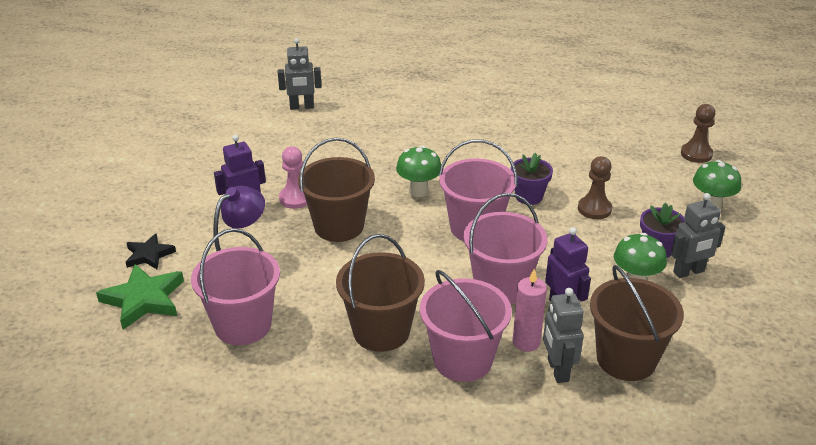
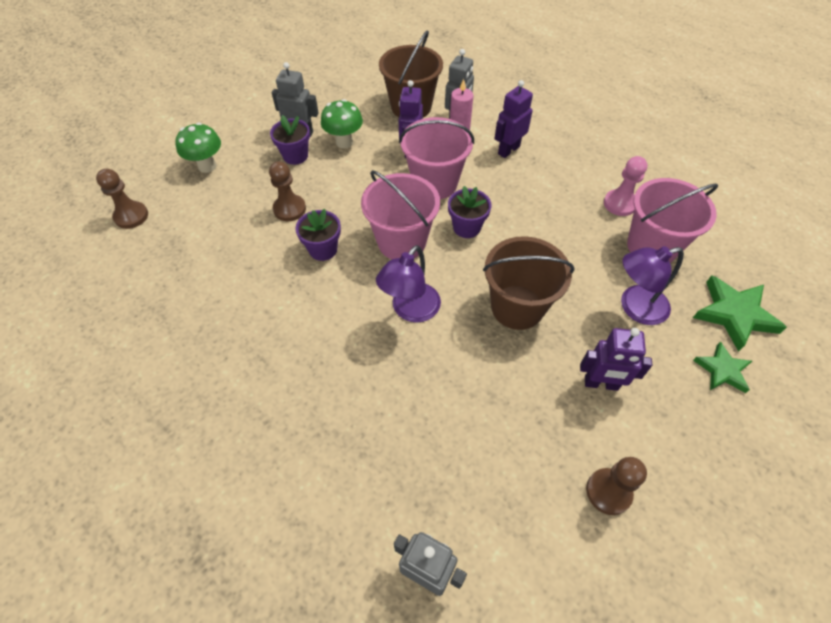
camera: 145 degrees left, 20 degrees up
black star [126,234,176,270] -> green star [693,342,752,393]
pink pawn [279,147,307,209] -> pink pawn moved to [604,156,647,216]
brown bucket [336,234,425,352] -> none
green mushroom [396,146,441,197] -> purple lamp [376,245,441,323]
pink bucket [420,270,512,382] -> purple robot [494,80,533,158]
none -> purple flower pot [448,186,491,238]
none -> brown pawn [586,457,647,515]

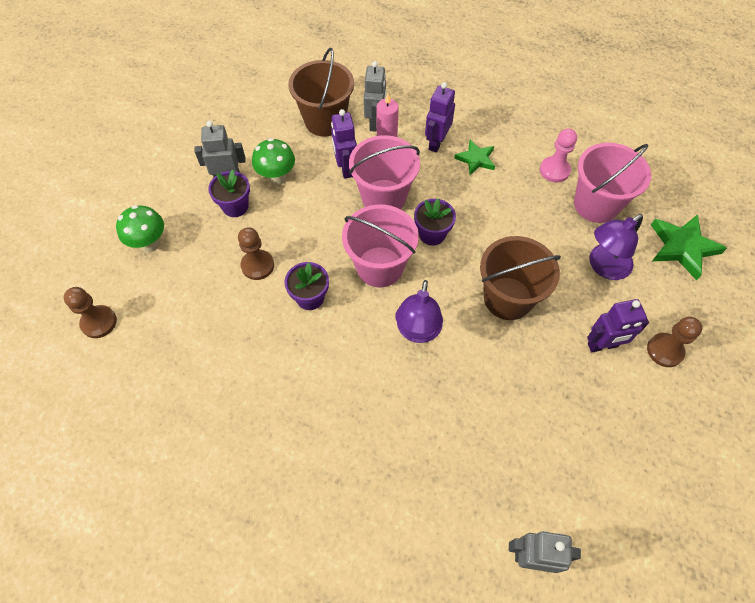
camera: 20 degrees left, 5 degrees up
brown pawn [586,457,647,515] -> brown pawn moved to [647,317,703,367]
green star [693,342,752,393] -> green star moved to [454,140,495,175]

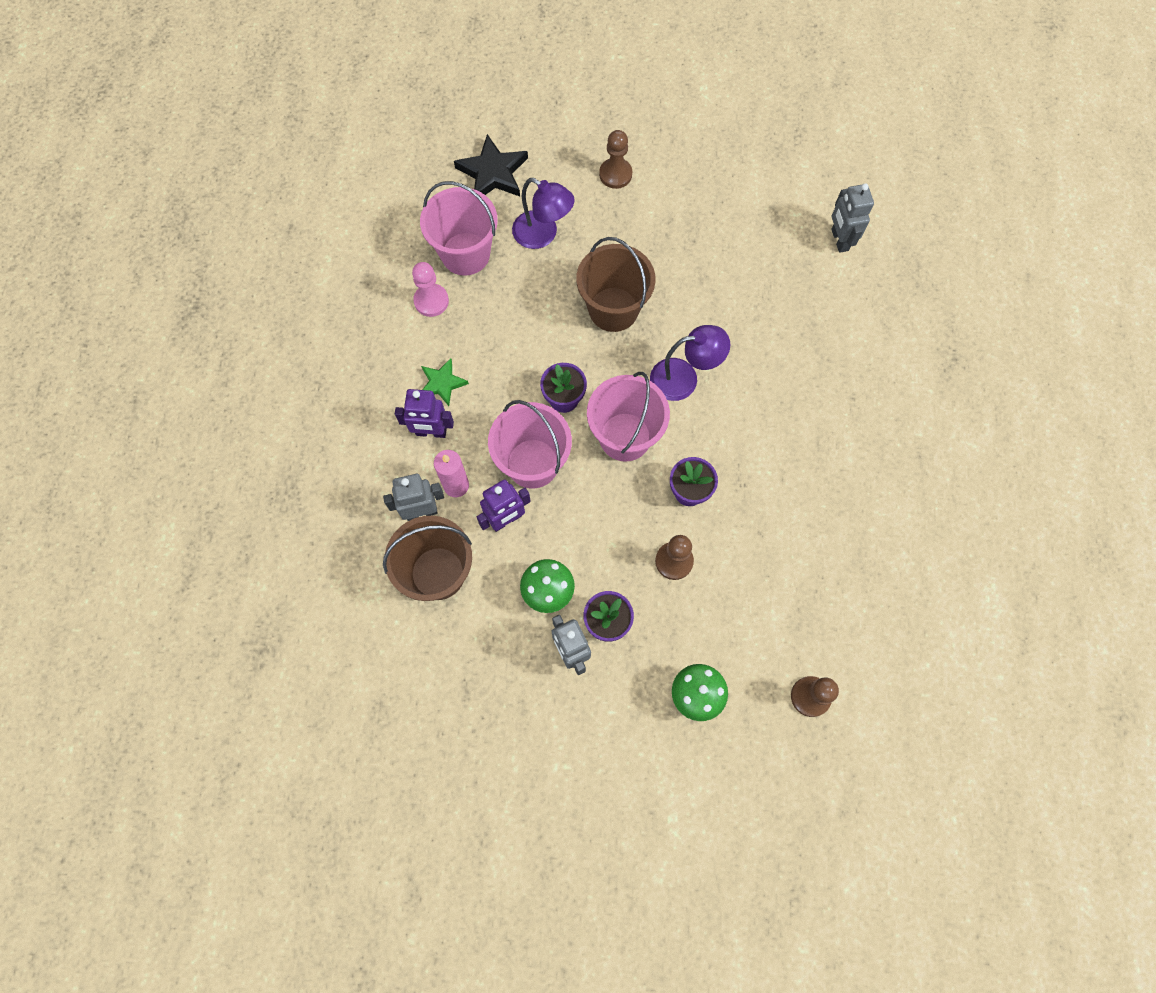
camera: 110 degrees left, 10 degrees up
purple robot [587,299,649,352] -> none
green star [651,214,727,280] -> black star [454,134,528,196]

